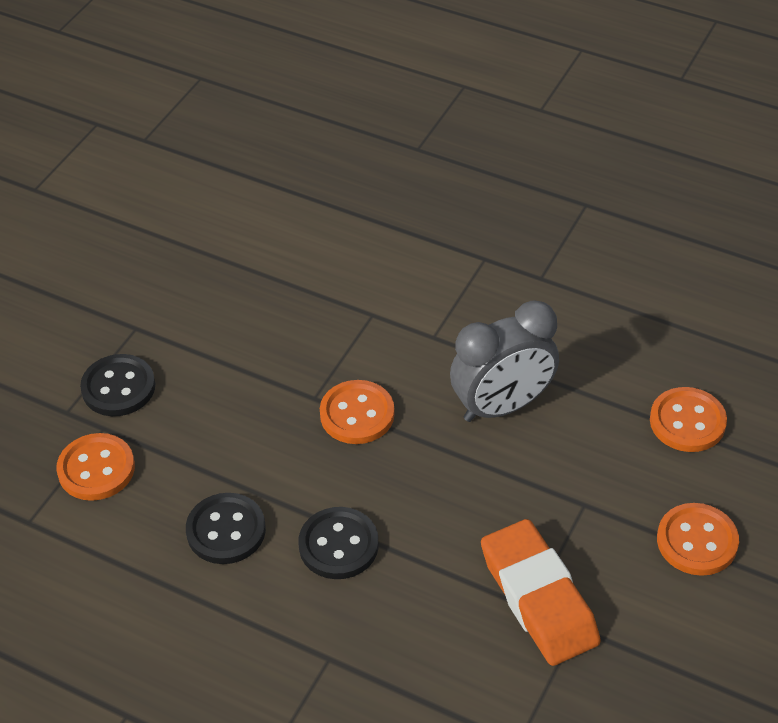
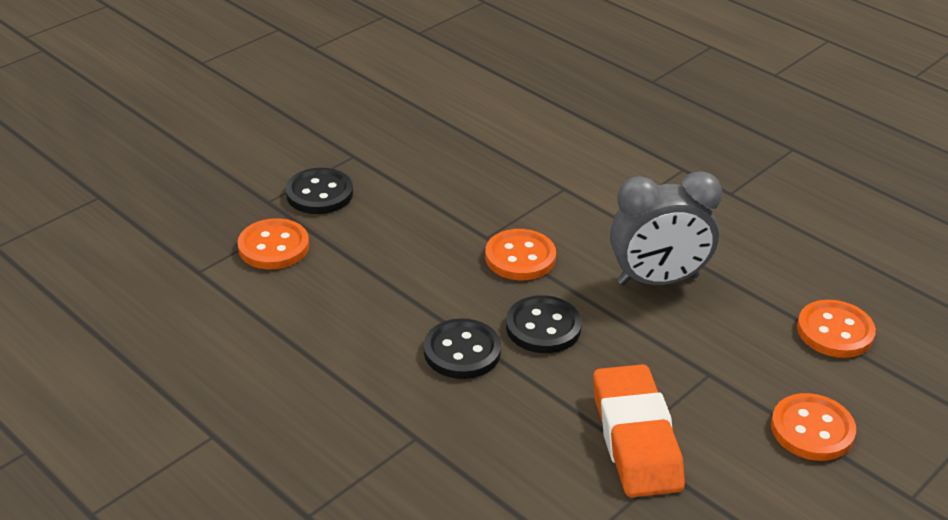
camera: 15 degrees right, 10 degrees down
black button [186,493,266,564] -> black button moved to [506,295,582,353]

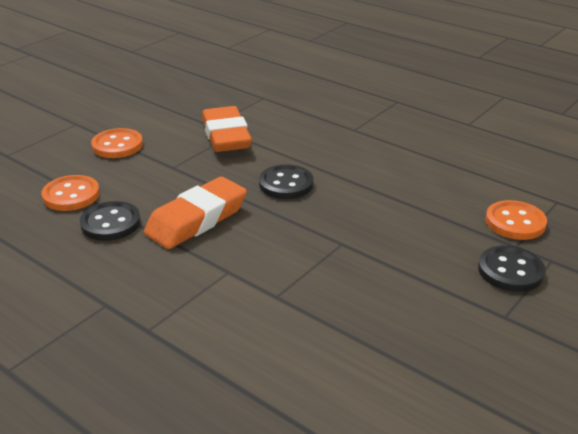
camera: 175 degrees right, 5 degrees down
black button [424,318,501,379] -> black button moved to [80,201,141,241]
orange button [485,229,556,280] -> none
grey clock [610,171,722,285] -> orange eraser [144,177,247,249]

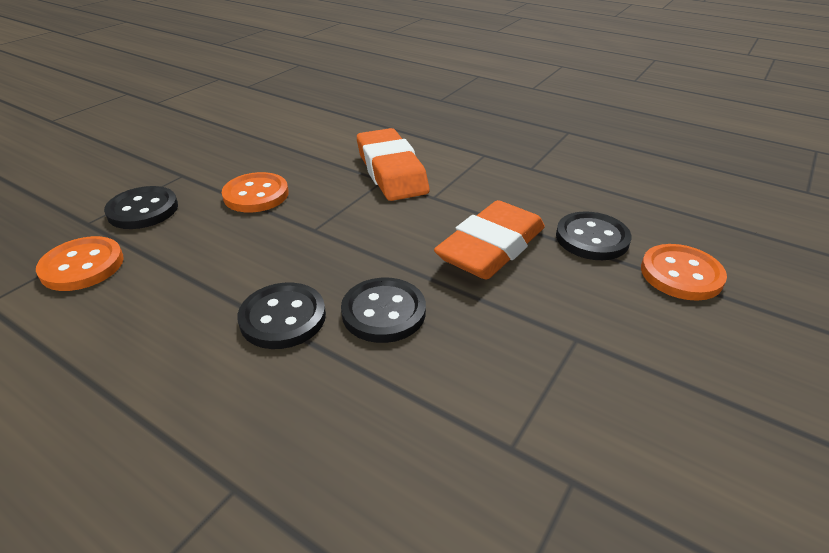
camera: 175 degrees right, 5 degrees up
orange button [91,128,143,158] -> orange button moved to [222,172,289,212]
orange eraser [202,106,252,152] -> orange eraser moved to [357,128,429,201]
none -> black button [237,282,326,349]

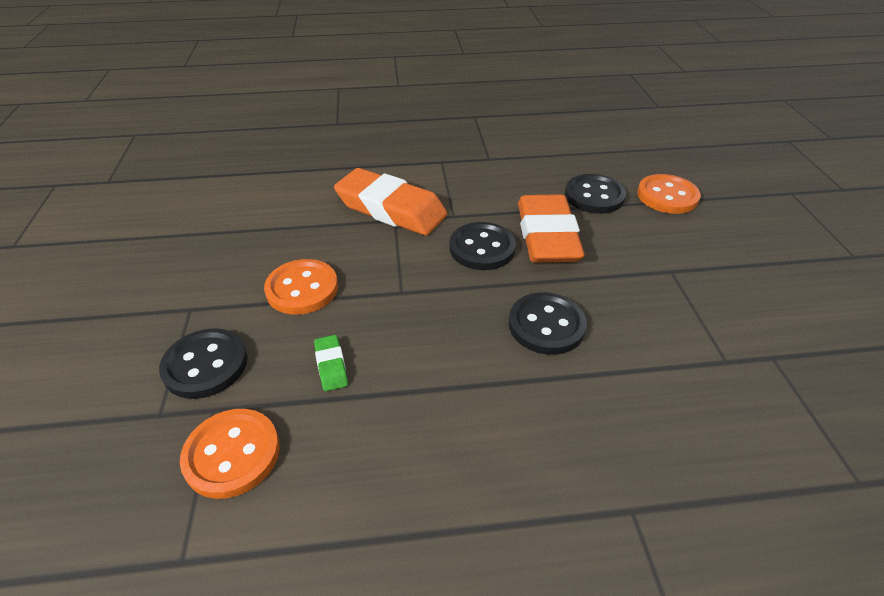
camera: 40 degrees left, 5 degrees up
black button [237,282,326,349] -> black button moved to [450,222,516,270]
none -> green eraser [314,335,348,391]

